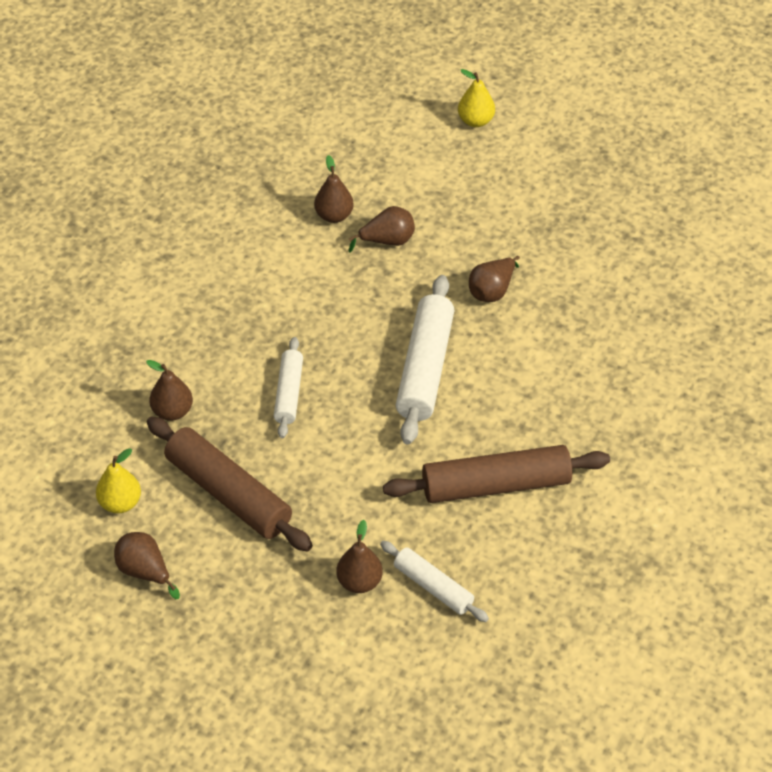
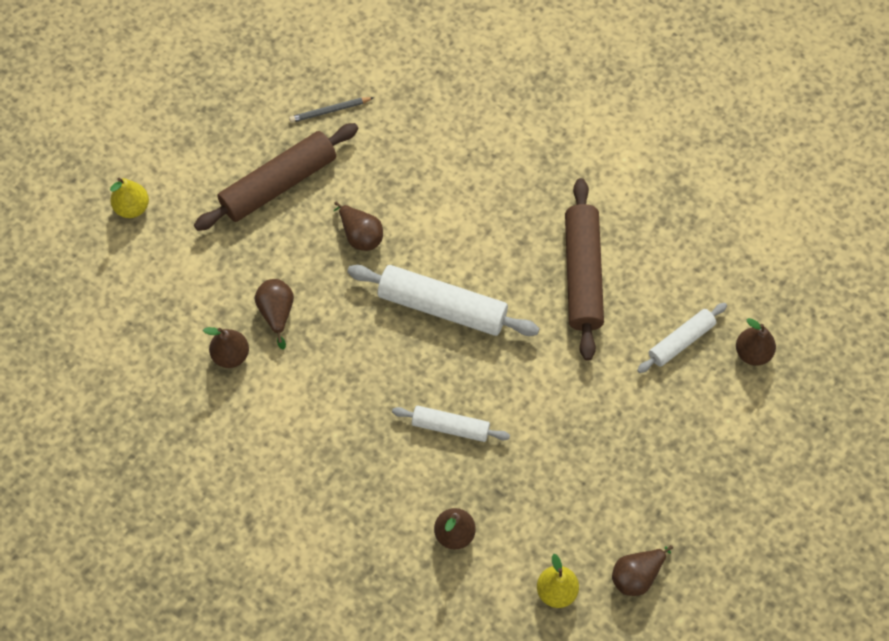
camera: 80 degrees left, 15 degrees up
brown rolling pin [147,417,313,552] -> brown rolling pin moved to [194,123,358,231]
brown pear [336,520,383,593] -> brown pear moved to [736,318,776,366]
none -> grey pencil [289,97,374,123]

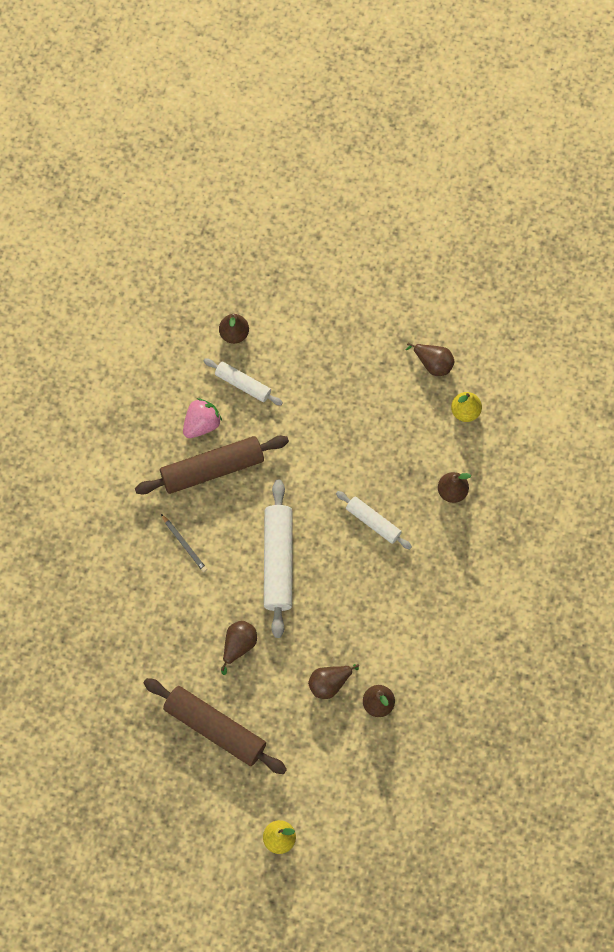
camera: 110 degrees left, 5 degrees up
grey pencil [289,97,374,123] -> grey pencil moved to [161,514,207,572]
white rolling pin [392,406,510,442] -> white rolling pin turned 45 degrees counterclockwise [336,491,412,549]
none -> pink strawberry [183,398,222,438]

